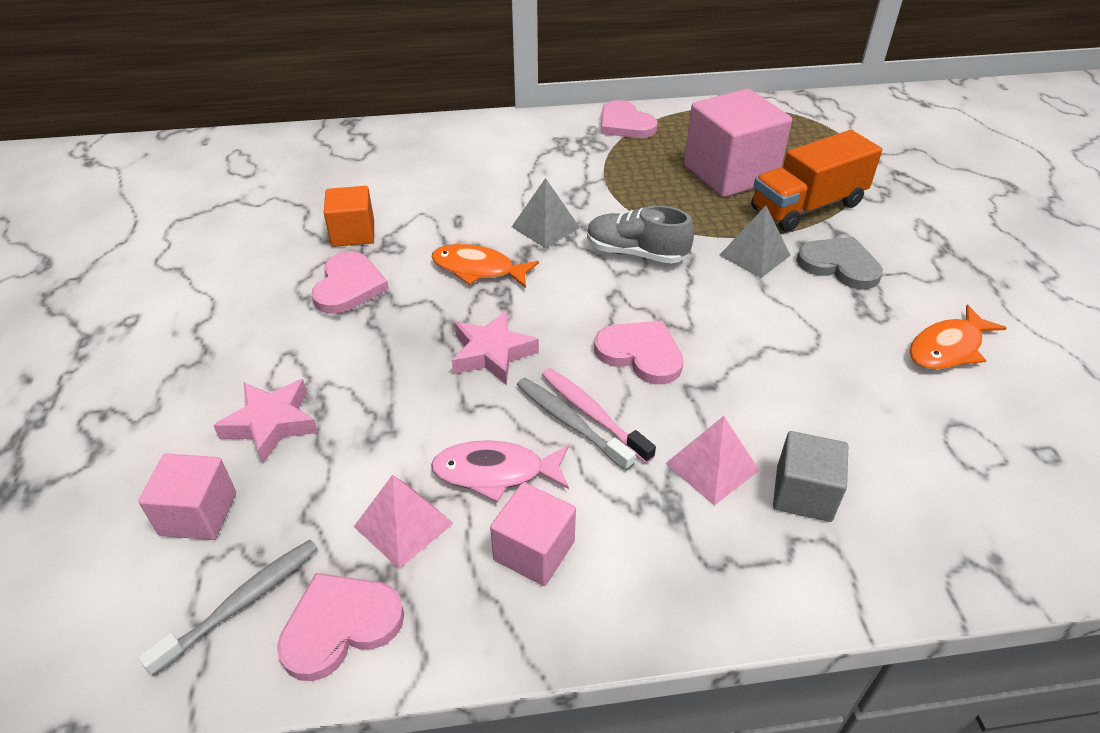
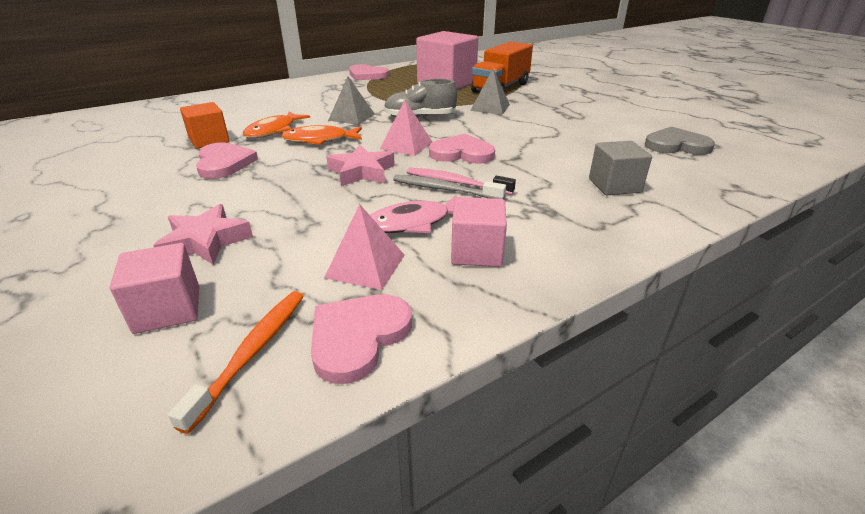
camera: 25 degrees left, 10 degrees down
grey toothbrush [138,540,318,676] -> orange toothbrush [168,291,304,434]
pink pyramid [665,416,760,506] -> pink pyramid moved to [380,100,432,156]
grey heart [796,237,883,289] -> grey heart moved to [645,127,715,155]
orange fish [910,305,1007,370] -> orange fish moved to [243,111,310,138]

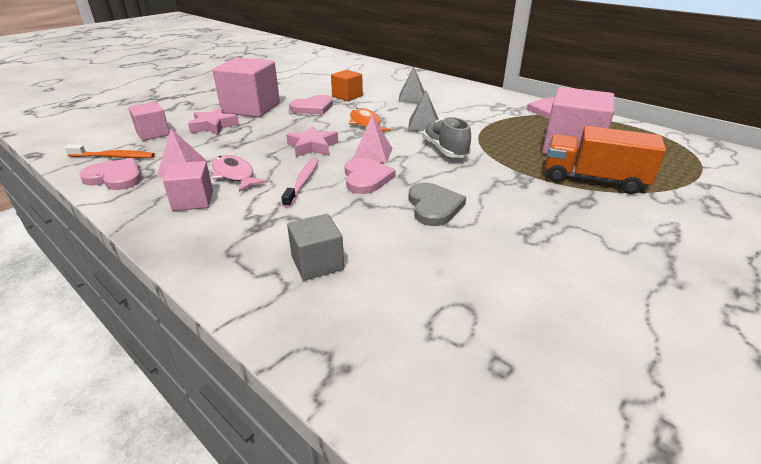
camera: 75 degrees right, 0 degrees up
orange fish [243,111,310,138] -> none
grey toothbrush [393,175,506,199] -> none
grey pyramid [470,69,510,115] -> grey pyramid moved to [398,66,425,103]
grey heart [645,127,715,155] -> grey heart moved to [408,183,466,226]
none -> pink cube [213,57,280,117]

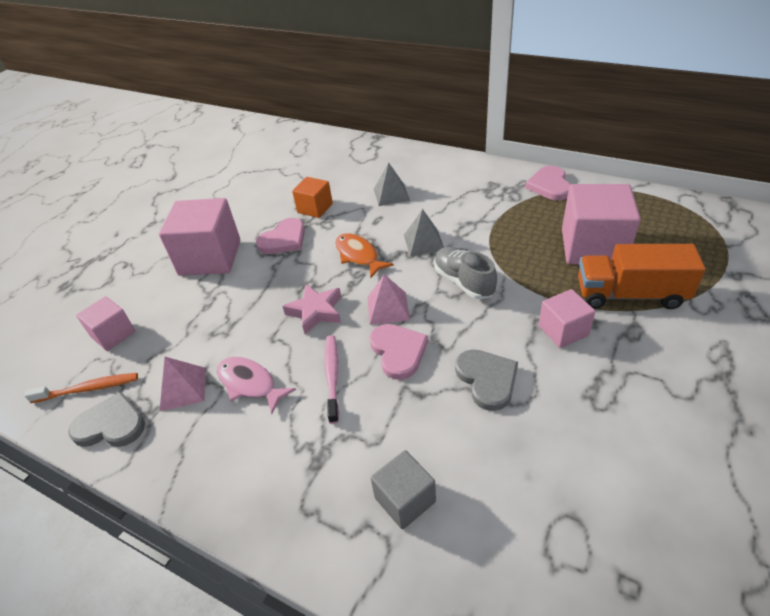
camera: 10 degrees left, 10 degrees up
pink heart [79,158,142,190] -> grey heart [68,391,145,447]
pink cube [163,161,213,211] -> pink cube moved to [539,289,595,348]
pink star [188,108,239,135] -> none

